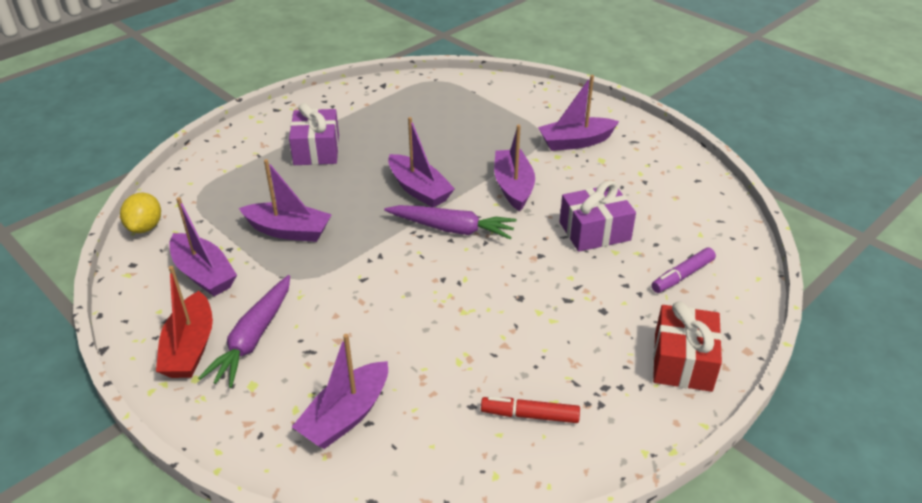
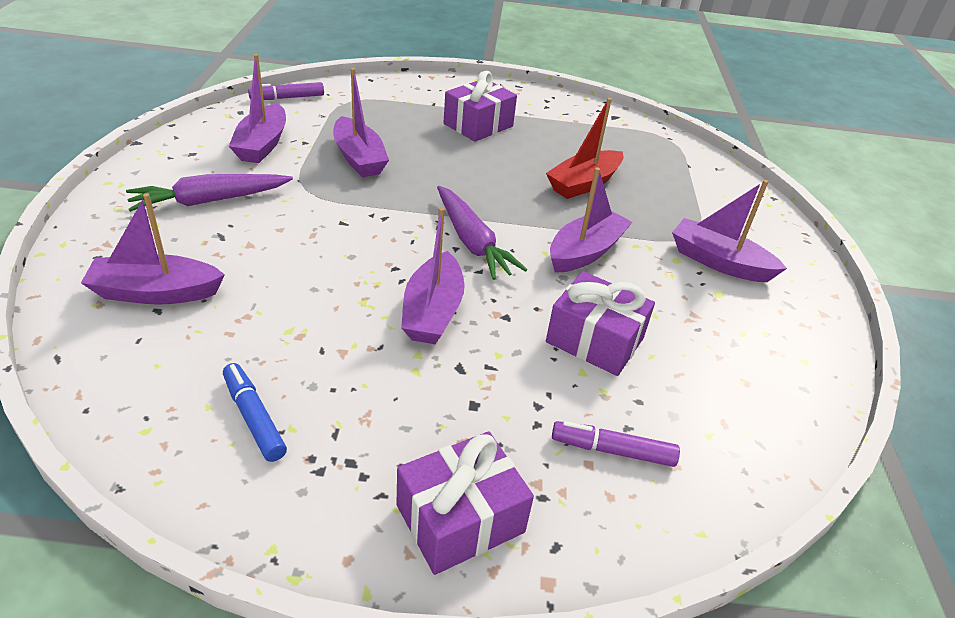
camera: 45 degrees right, 0 degrees up
yellow lemon [120,193,161,233] -> purple marker [248,82,324,100]
red boat [156,266,213,378] -> red boat moved to [546,98,624,199]
purple boat [388,117,455,207] -> purple boat moved to [401,207,465,344]
red marker [481,397,580,423] -> blue marker [223,363,287,462]
red gift [653,301,722,392] -> purple gift [397,431,534,575]

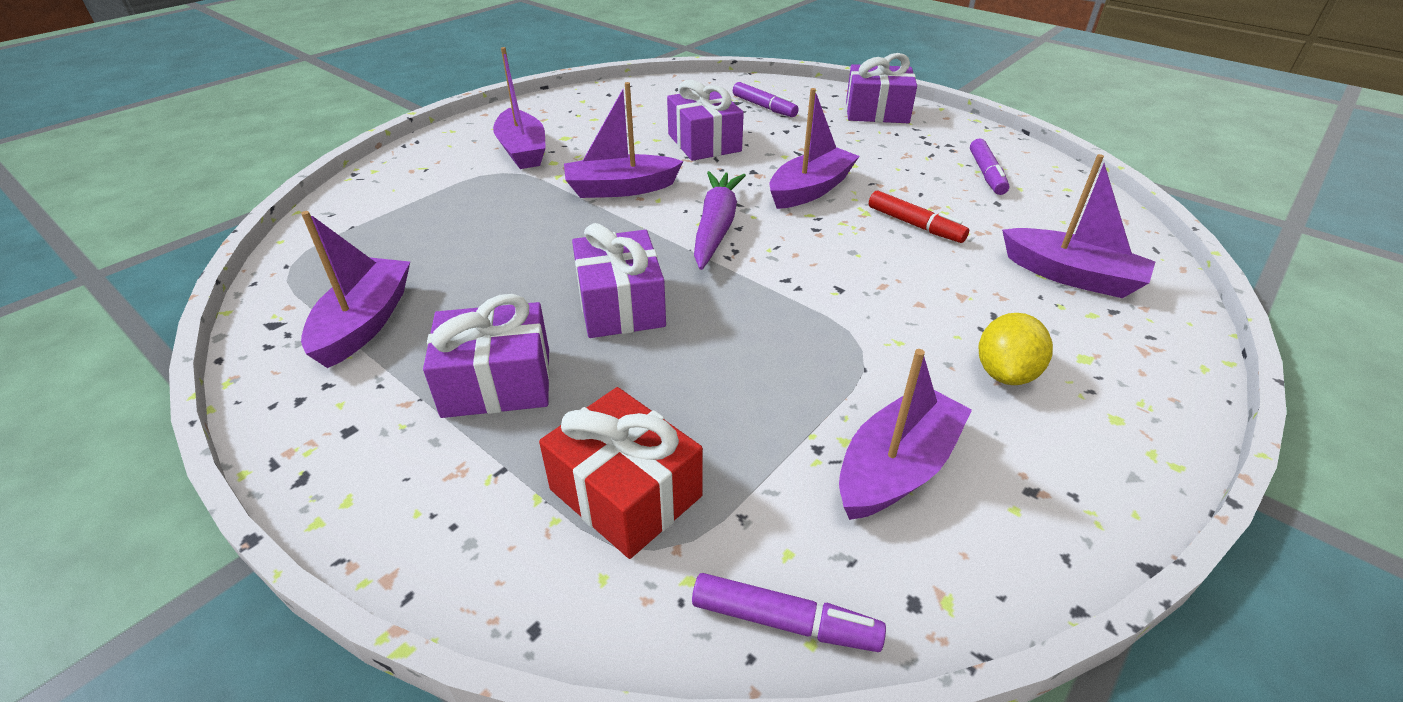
camera: 140 degrees left, 0 degrees up
purple carrot [126,174,293,212] -> yellow lemon [979,313,1053,385]
blue marker [223,363,287,462] -> purple marker [970,139,1009,195]
purple boat [333,68,389,177] -> purple boat moved to [301,211,410,368]
red boat [546,98,624,199] -> none
none -> red gift [539,387,703,559]
none -> purple gift [572,223,666,338]
none -> red marker [869,190,969,243]

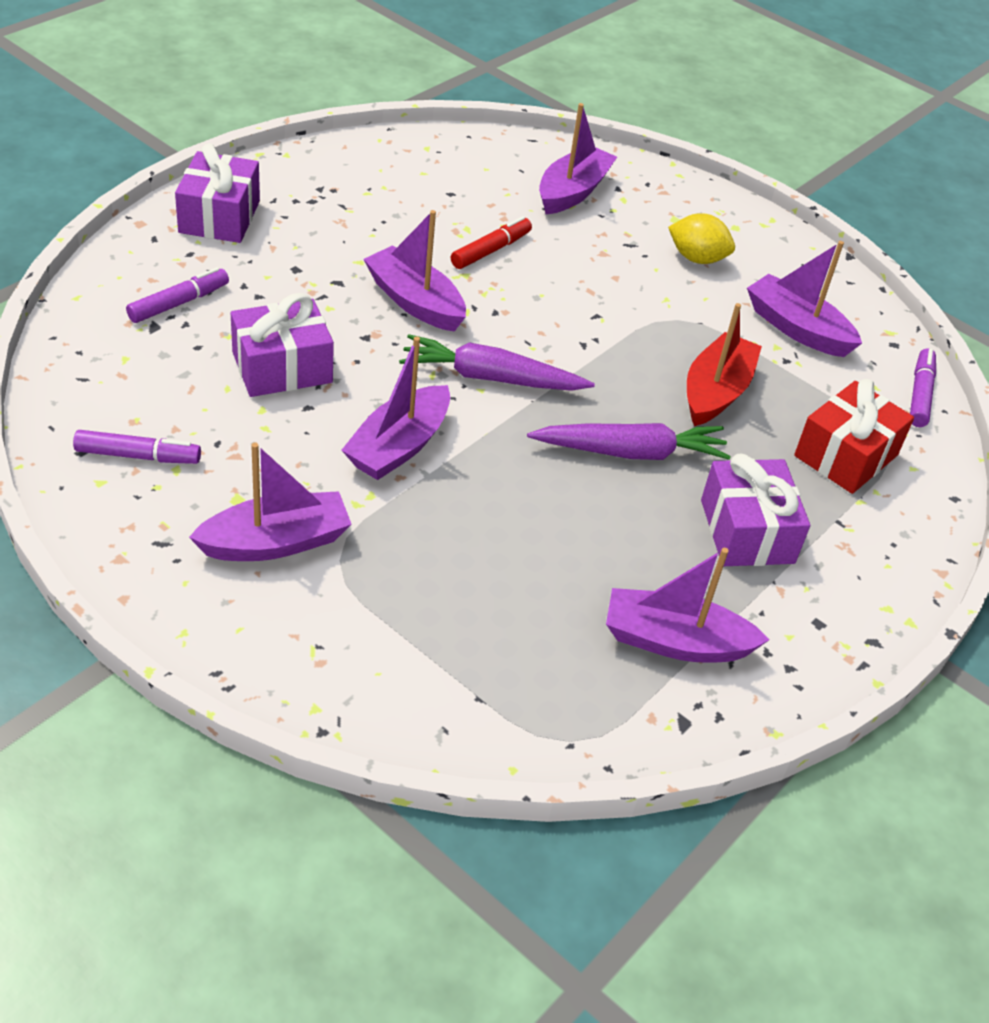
camera: 95 degrees left, 5 degrees up
purple boat [564,82,684,198] -> purple boat turned 45 degrees clockwise [342,336,450,480]
purple gift [572,223,666,338] -> purple carrot [527,423,731,460]
purple marker [970,139,1009,195] -> purple marker moved to [73,430,201,464]
none -> red boat [687,303,762,426]

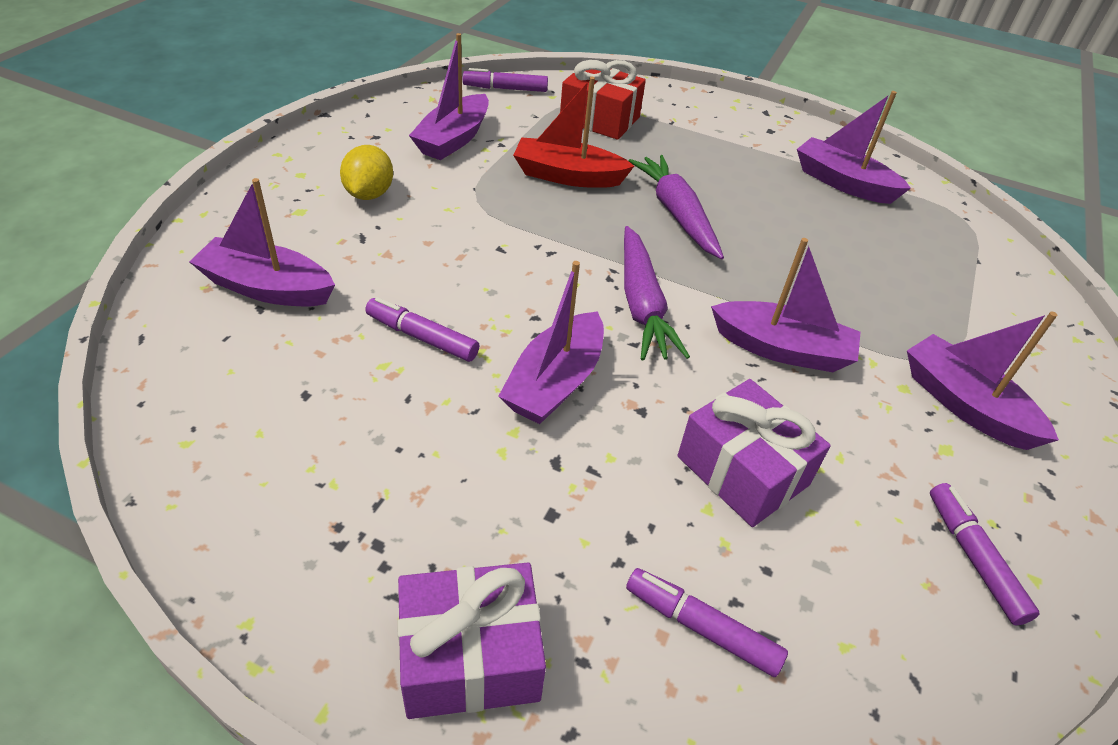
camera: 105 degrees left, 0 degrees up
red marker [451,216,532,269] -> purple marker [365,297,480,362]
purple boat [606,548,769,663] -> purple boat turned 135 degrees clockwise [797,91,911,204]
purple gift [701,454,810,566] -> none

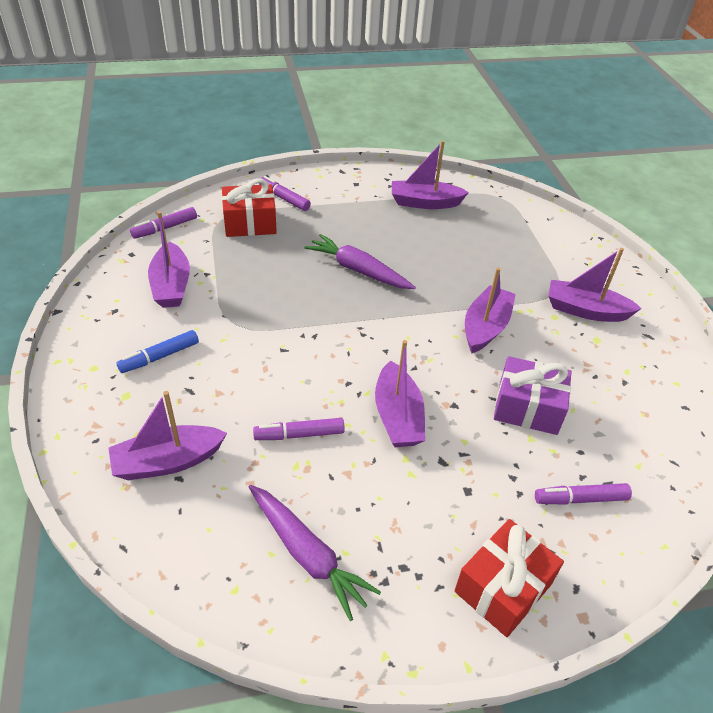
camera: 35 degrees left, 0 degrees up
yellow lemon [340,145,393,200] -> blue marker [116,330,199,373]
purple gift [397,563,546,719] -> red gift [454,519,564,637]
red boat [513,77,634,188] -> none
purple carrot [624,226,690,361] -> purple carrot moved to [249,485,381,621]
purple boat [711,238,860,372] -> purple boat turned 45 degrees counterclockwise [465,268,516,353]
purple marker [930,483,1040,625] -> purple marker moved to [259,176,311,211]

